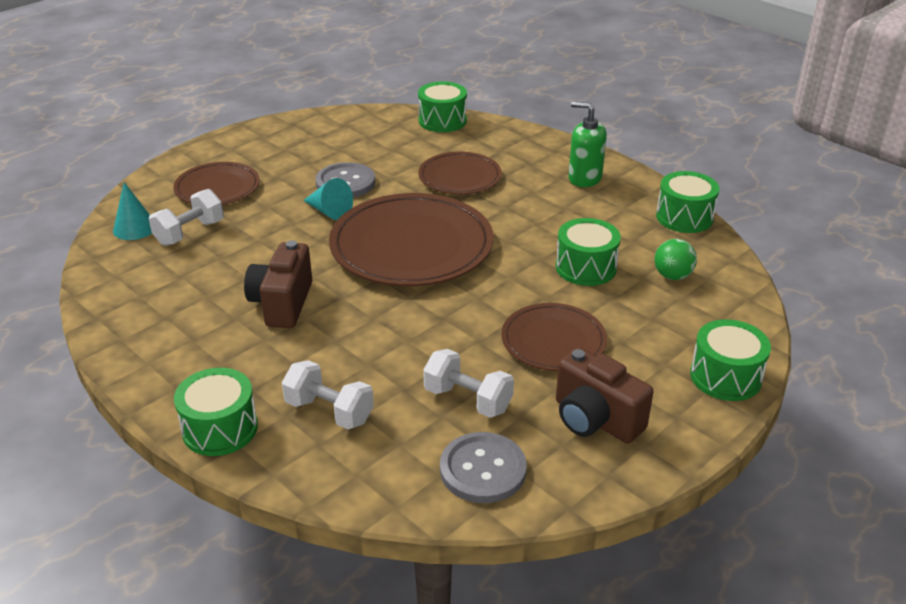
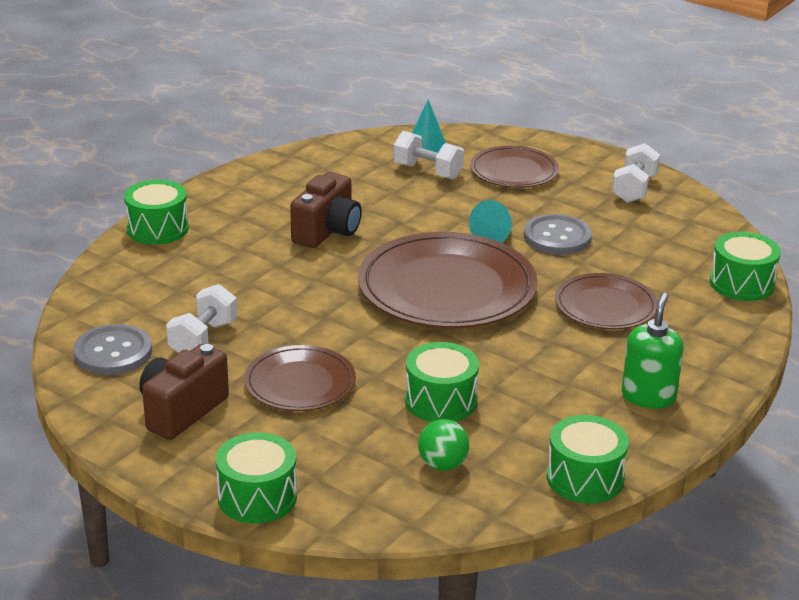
camera: 80 degrees right, 5 degrees down
brown camera [244,240,312,328] -> brown camera turned 120 degrees clockwise [290,172,362,248]
white dumbbell [282,360,374,429] -> white dumbbell moved to [612,143,660,203]

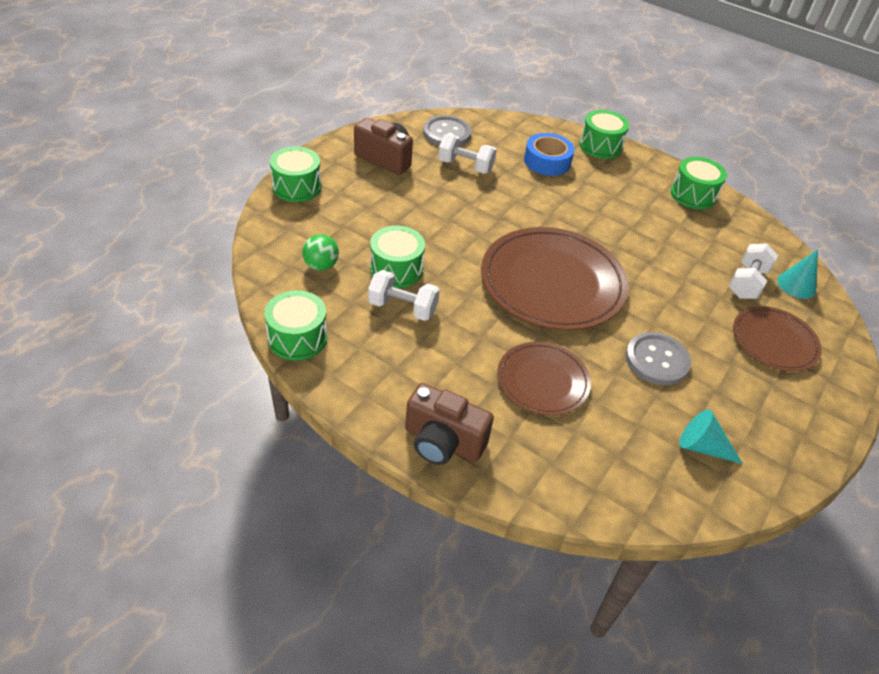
camera: 85 degrees right, 15 degrees up
brown plate [244,345,356,411] -> none
brown camera [290,172,362,248] -> brown camera moved to [405,383,494,465]
turquoise cone [469,200,512,243] -> turquoise cone moved to [679,409,743,464]
white dumbbell [612,143,660,203] -> white dumbbell moved to [368,270,440,321]
green soap dispenser [622,293,684,409] -> none
green drum [710,232,781,301] -> green drum moved to [671,157,727,209]
none -> blue tape [524,133,574,176]

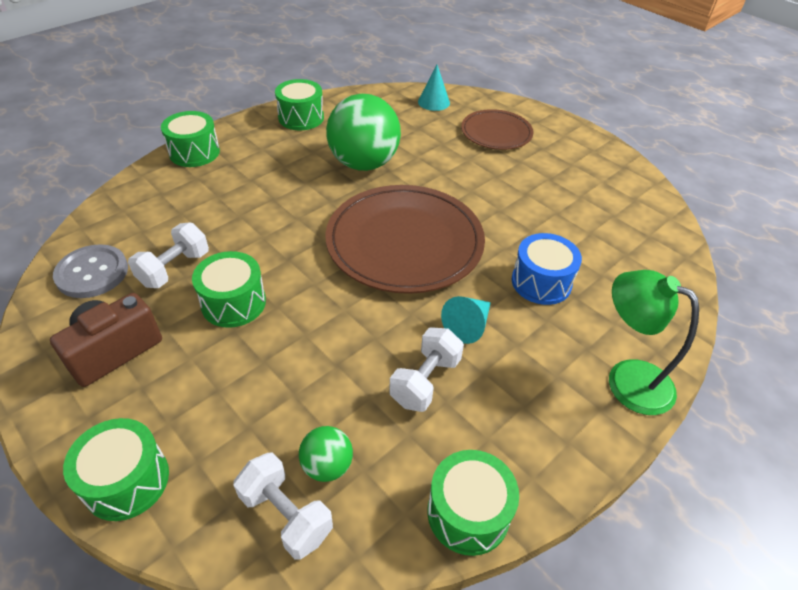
camera: 75 degrees left, 0 degrees up
green drum [370,226,425,288] -> green drum moved to [192,251,266,328]
brown camera [405,383,494,465] -> green lamp [609,270,699,415]
brown plate [497,342,591,416] -> blue drum [511,233,582,305]
blue tape [524,133,574,176] -> none
grey button [625,332,691,385] -> none
turquoise cone [679,409,743,464] -> turquoise cone moved to [441,296,491,344]
white dumbbell [728,243,778,299] -> white dumbbell moved to [233,452,333,560]
none -> green ball [326,94,401,171]

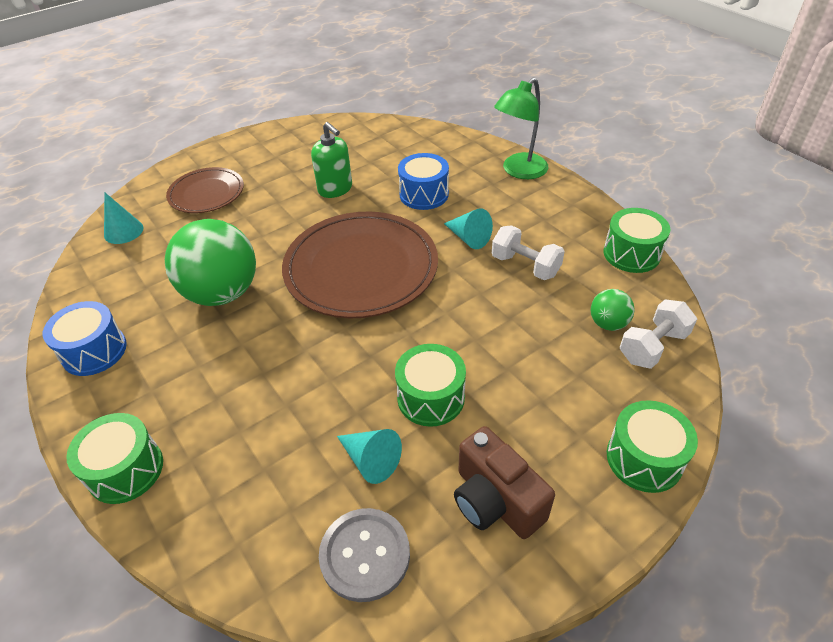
camera: 80 degrees left, 0 degrees up
white dumbbell [128,222,209,288] -> turquoise cone [337,429,402,484]
green drum [275,79,324,130] -> blue drum [42,301,127,376]
none -> green soap dispenser [311,122,352,198]

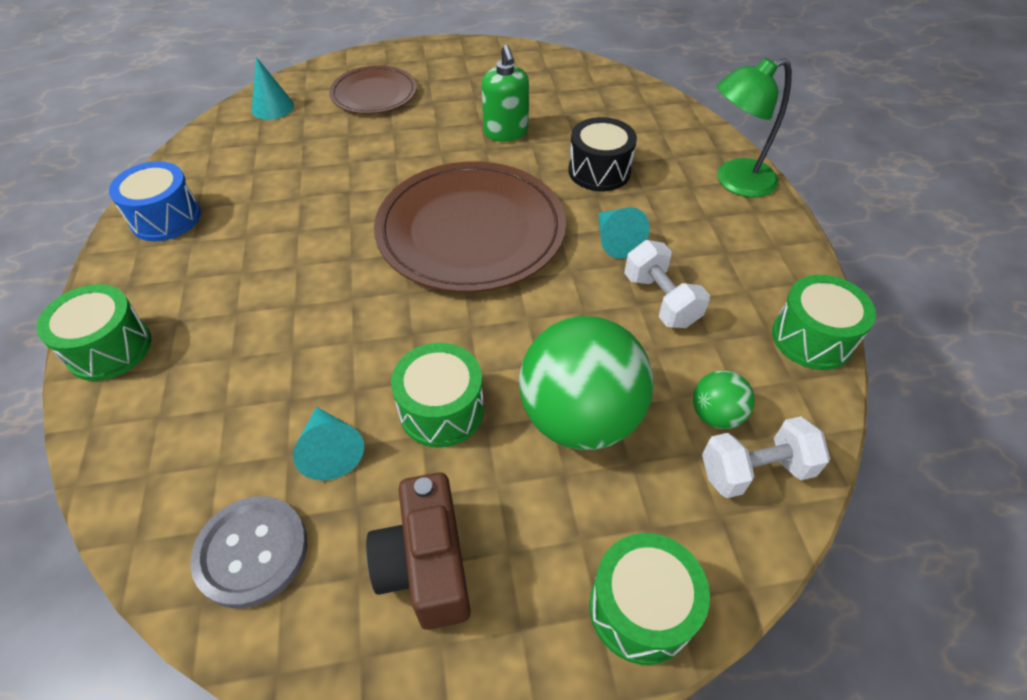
camera: 25 degrees right, 5 degrees up
green ball [165,219,256,306] -> green ball moved to [519,316,654,450]
blue drum [398,153,449,210] -> black drum [568,117,637,191]

